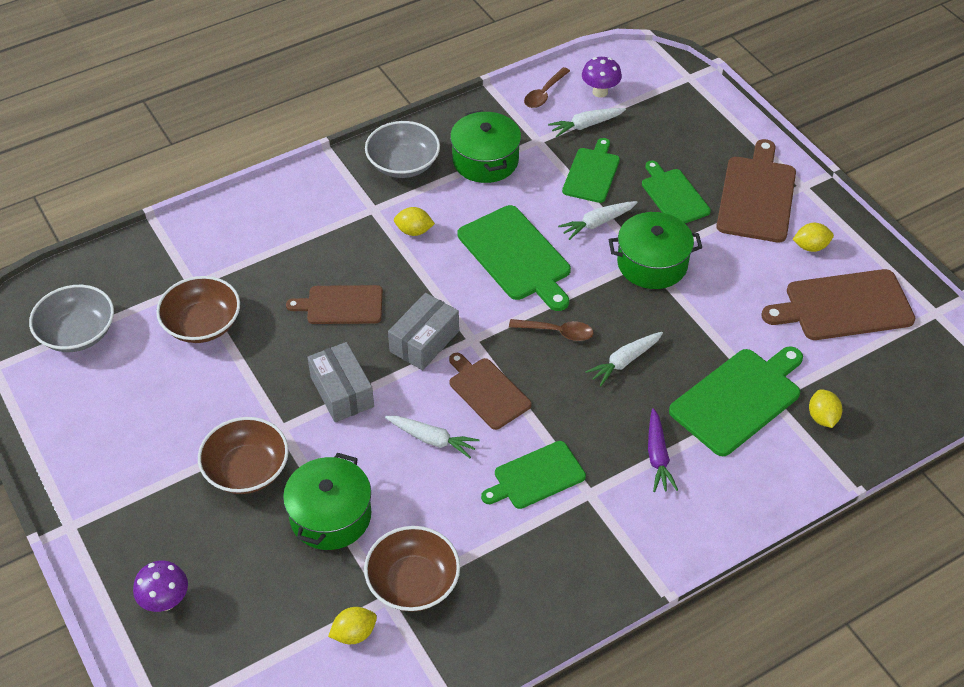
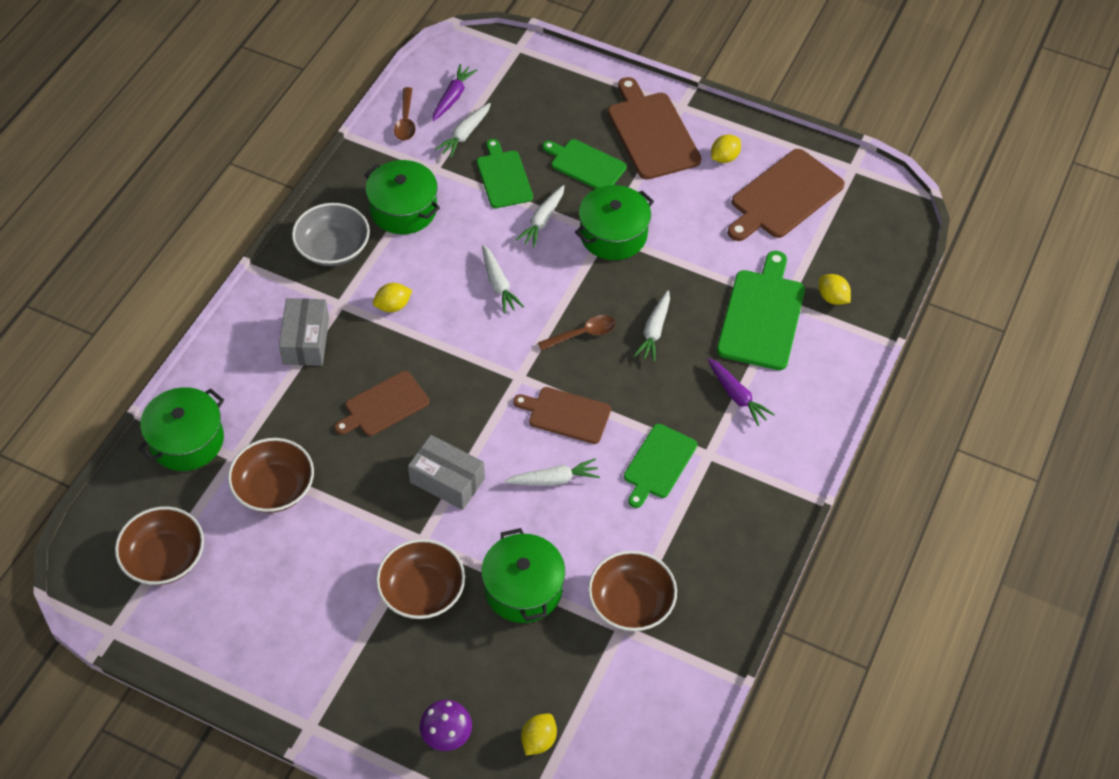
camera: 35 degrees left, 5 degrees up
grey bowl [29,285,114,352] -> brown bowl [115,506,204,585]
yellow lemon [328,607,377,644] -> yellow lemon moved to [521,713,557,755]
grey box [388,293,459,370] -> grey box moved to [279,298,329,366]
green cutting board [458,205,571,311] -> white carrot [482,245,524,314]
purple mushroom [582,57,622,98] -> purple carrot [432,64,477,121]
none -> green pot [138,387,224,471]

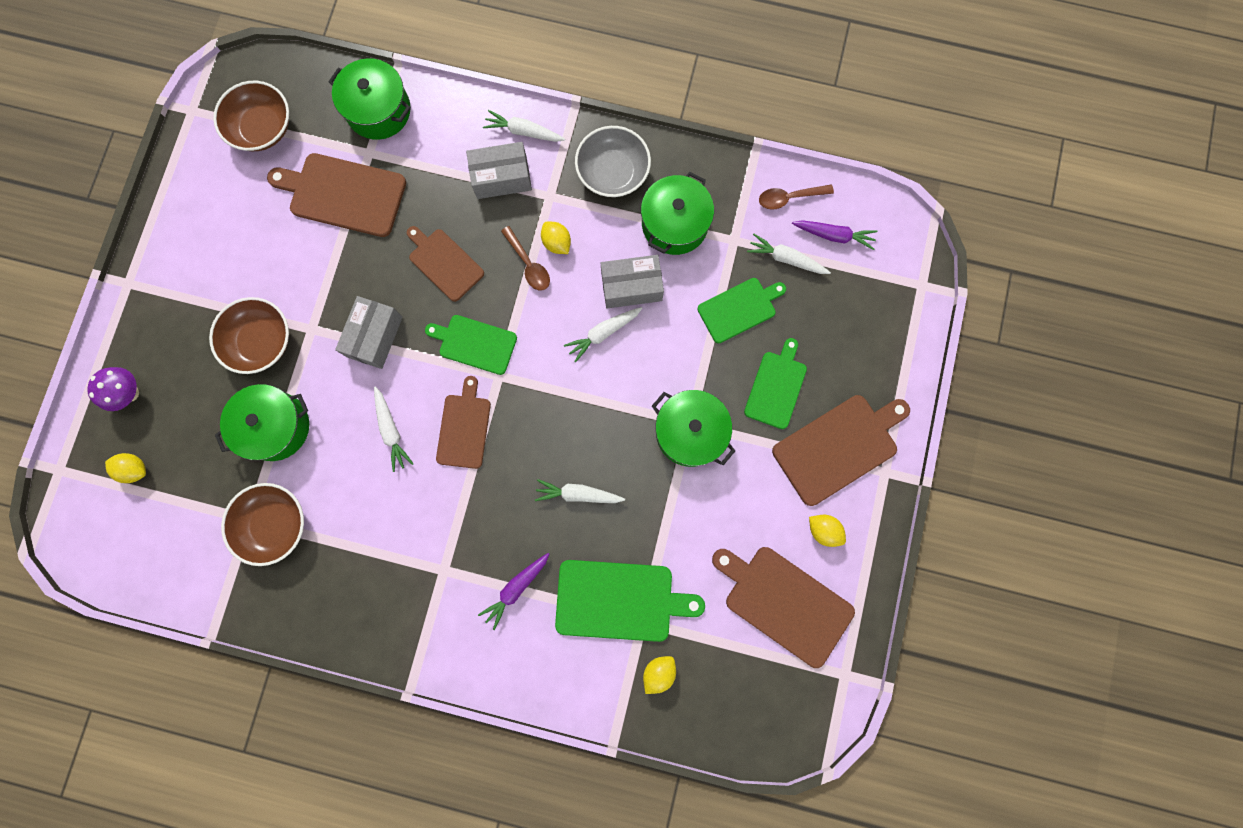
camera: 80 degrees right, 25 degrees up
brown bowl [228,438,314,513] -> brown cutting board [267,153,406,237]
white carrot [516,185,564,248] -> white carrot moved to [483,110,565,142]
brown spoon [538,315,616,351] -> brown spoon moved to [501,226,550,291]
green cutting board [624,424,697,508] -> green cutting board moved to [425,315,517,375]
none -> grey box [601,255,664,308]

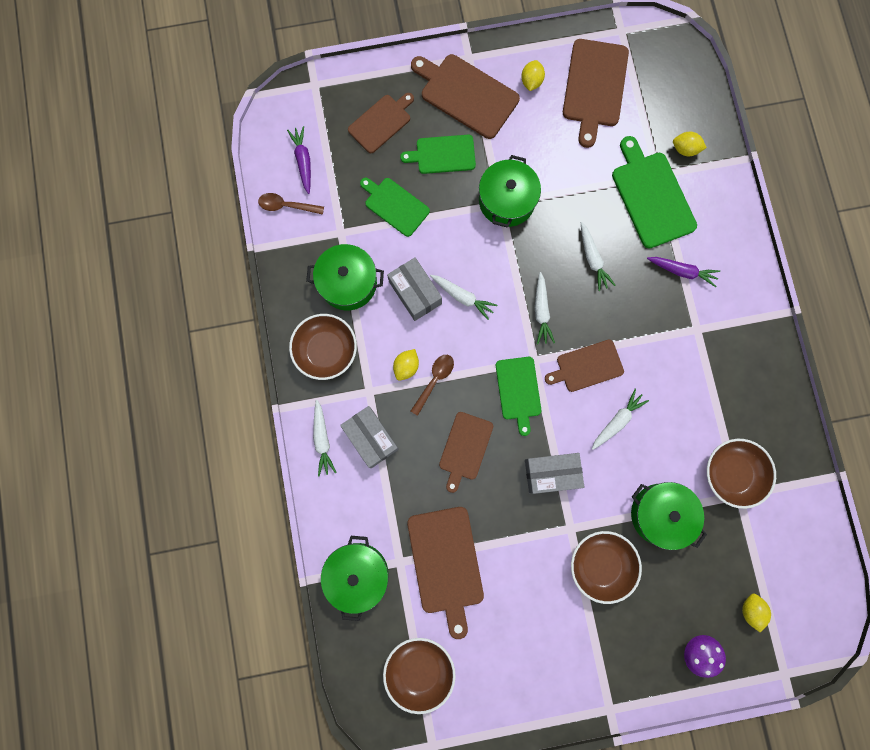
camera: 115 degrees left, 0 degrees up
grey bowl [575,126,651,197] -> brown bowl [289,314,357,380]
white carrot [747,234,831,274] -> white carrot moved to [535,272,555,344]
brown spoon [759,185,834,210] -> brown spoon turned 135 degrees clockwise [258,193,324,215]
none -> brown cutting board [348,93,414,153]

